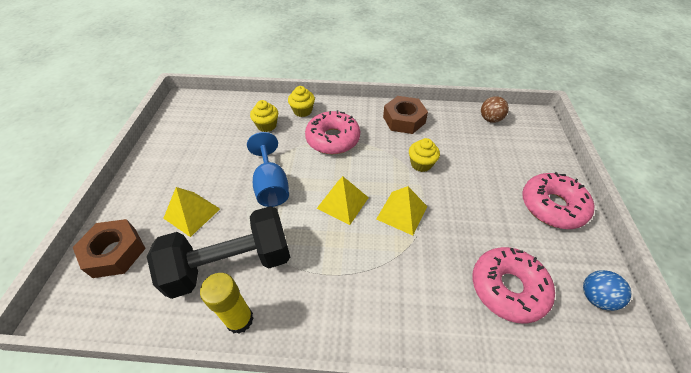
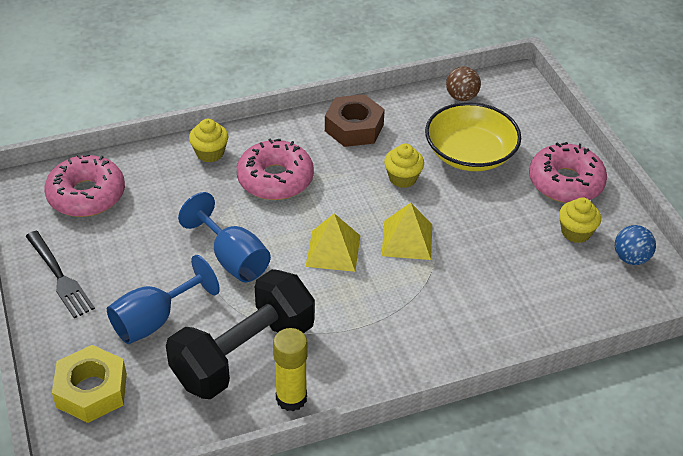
camera: 25 degrees left, 5 degrees down
brown nut [73,219,146,278] -> yellow nut [52,345,127,423]
yellow pyramid [163,187,220,237] -> blue goblet [107,255,220,344]
yellow cupcake [250,100,278,132] -> yellow cupcake moved to [559,197,601,243]
pink donut [472,247,555,323] -> pink donut moved to [44,154,125,217]
none -> black fork [26,231,95,318]
none -> yellow bowl [425,102,521,171]

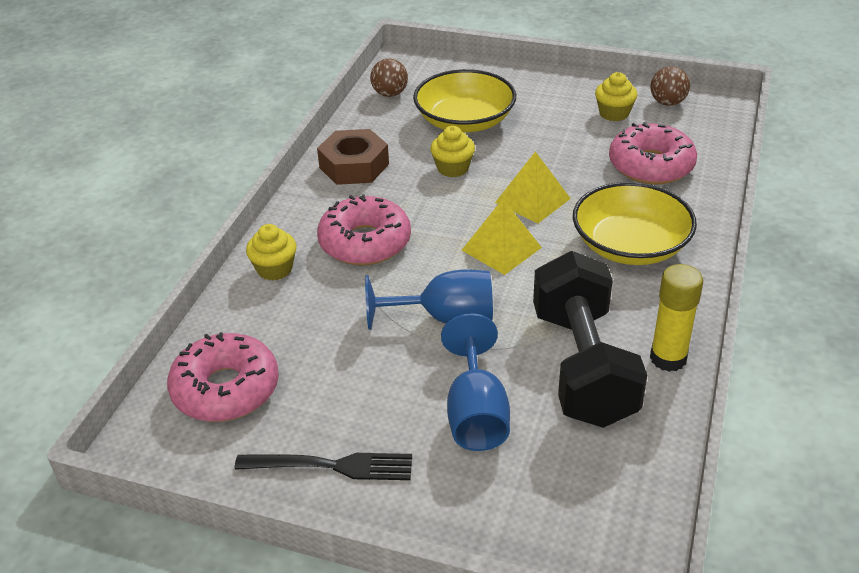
camera: 50 degrees left, 5 degrees down
yellow nut [52,345,127,423] -> none
pink donut [529,142,607,203] -> pink donut moved to [609,122,697,184]
blue ball [615,225,656,265] -> brown ball [650,66,690,106]
none -> yellow bowl [573,182,697,265]

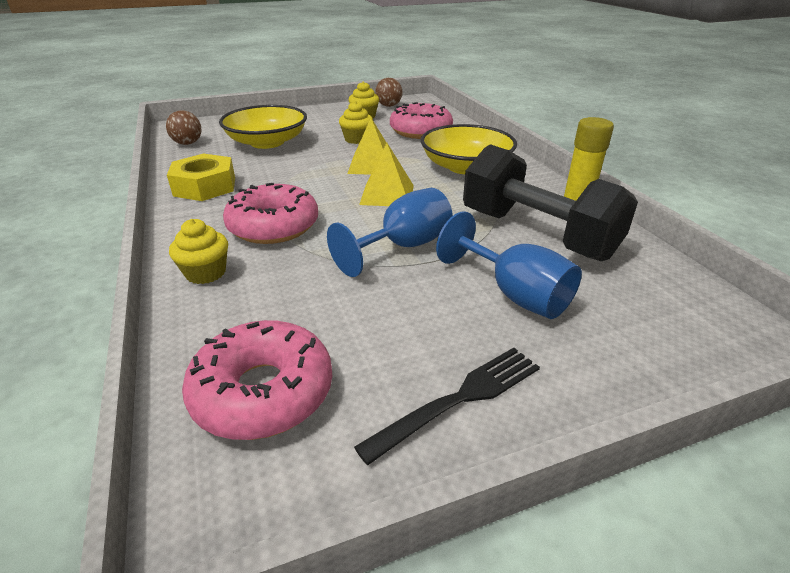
camera: 40 degrees left, 5 degrees down
brown nut [317,129,389,185] -> yellow nut [167,153,235,201]
yellow cupcake [430,126,475,177] -> yellow cupcake moved to [339,101,373,144]

